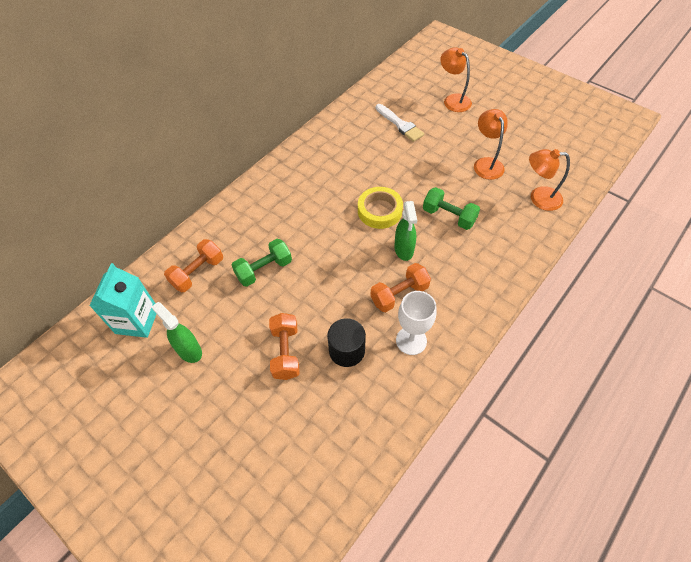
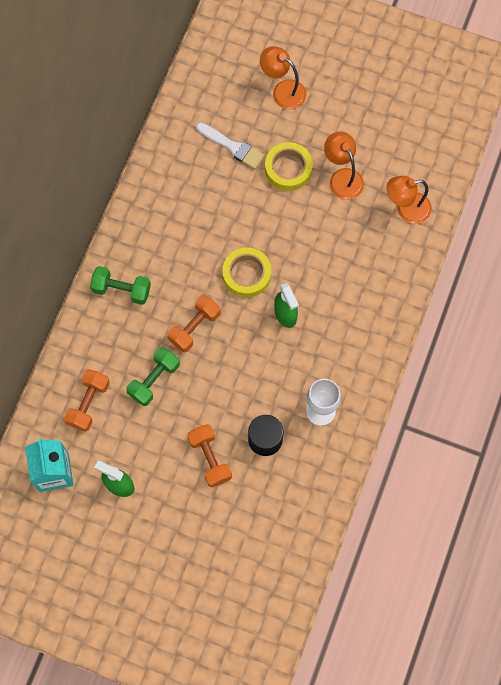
camera: 20 degrees left, 15 degrees up
orange dumbbell [370,263,431,312] -> orange dumbbell moved to [167,295,221,352]
green dumbbell [423,187,480,230] -> green dumbbell moved to [90,266,151,305]
none -> yellow tape [265,142,313,191]

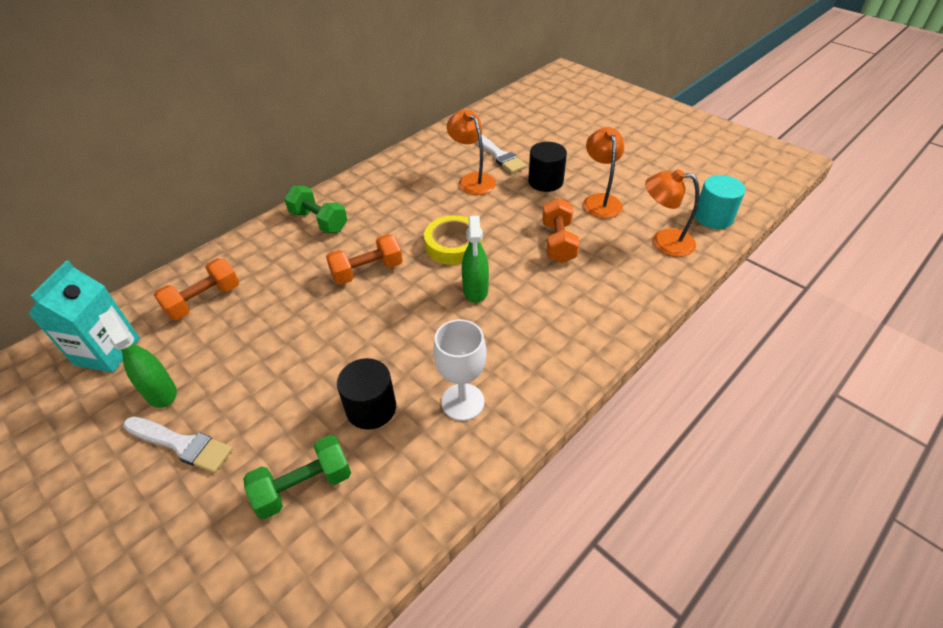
camera: 25 degrees right, 25 degrees down
green dumbbell [126,347,180,406] -> green dumbbell moved to [243,435,351,519]
orange dumbbell [187,424,232,488] -> orange dumbbell moved to [542,198,580,263]
orange lamp [260,46,306,110] -> orange lamp moved to [447,110,496,195]
yellow tape [265,142,313,191] -> black cylinder [528,142,567,192]
none -> white brush [123,417,233,473]
none -> turquoise cylinder [695,175,745,229]

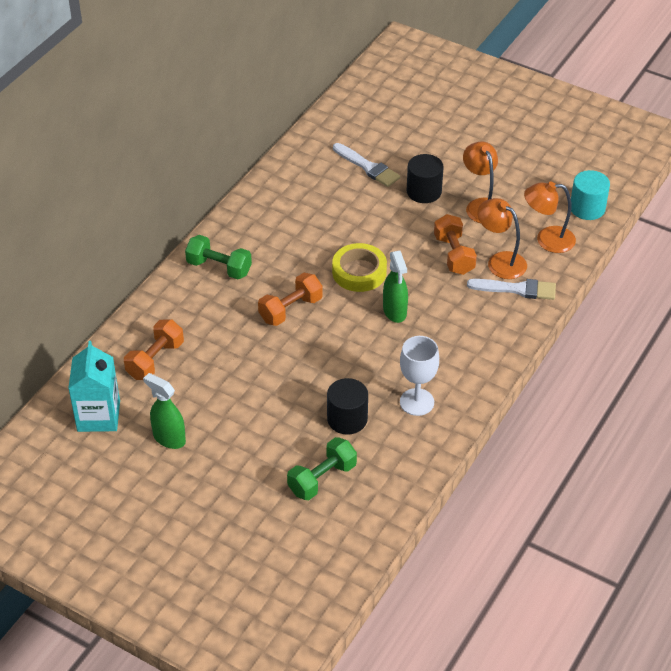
camera: 15 degrees left, 0 degrees up
white brush [123,417,233,473] -> white brush moved to [467,279,556,300]
orange lamp [447,110,496,195] -> orange lamp moved to [477,198,527,279]

